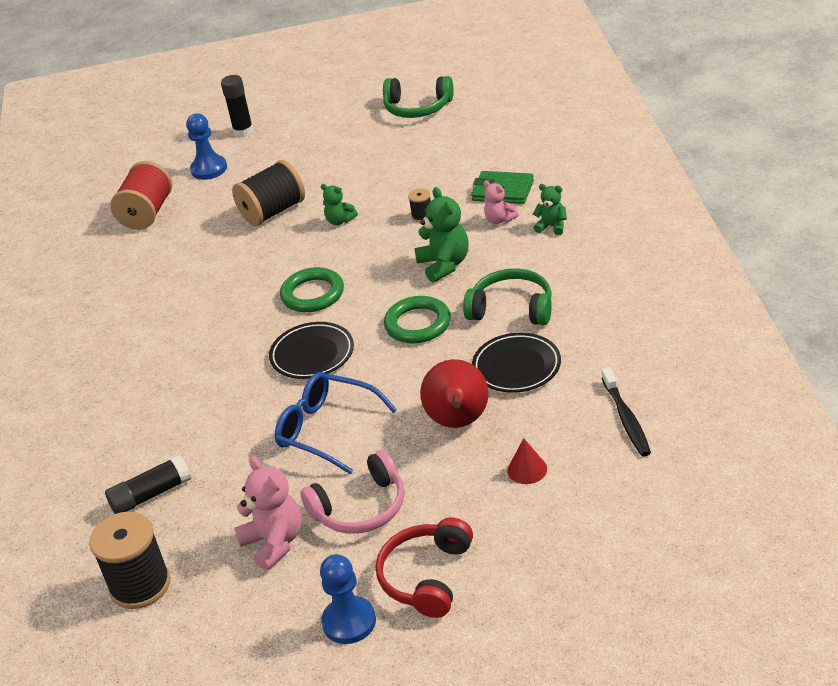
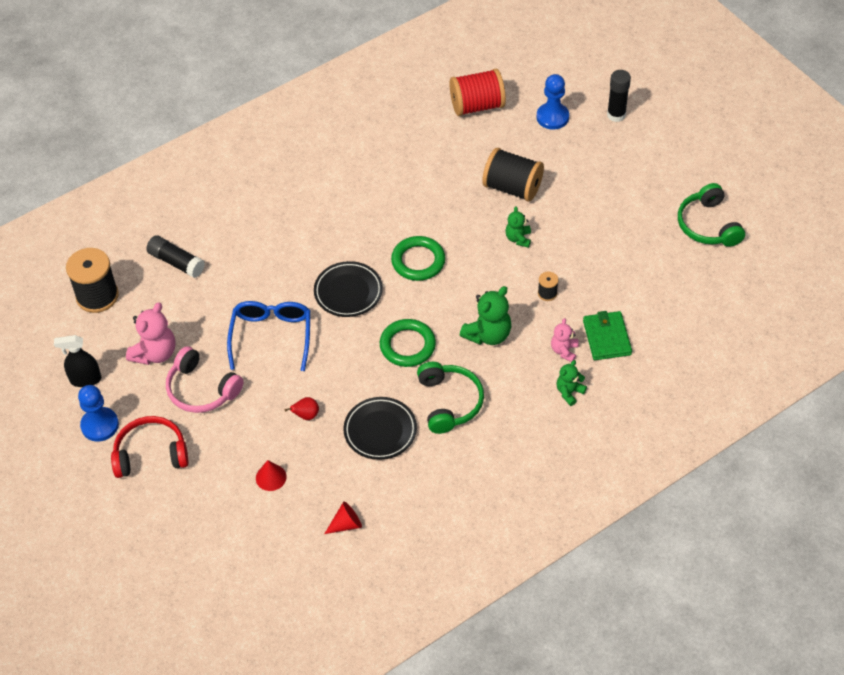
camera: 60 degrees right, 15 degrees up
red pear [420,359,489,428] -> red pear [285,397,319,420], size x0.43
green teddy bear [533,184,567,235] -> green teddy bear turned 135 degrees counterclockwise [557,360,587,406]
black toothbrush [602,367,651,457] -> red cone [325,501,362,534]
none -> black spray bottle [54,335,101,387]

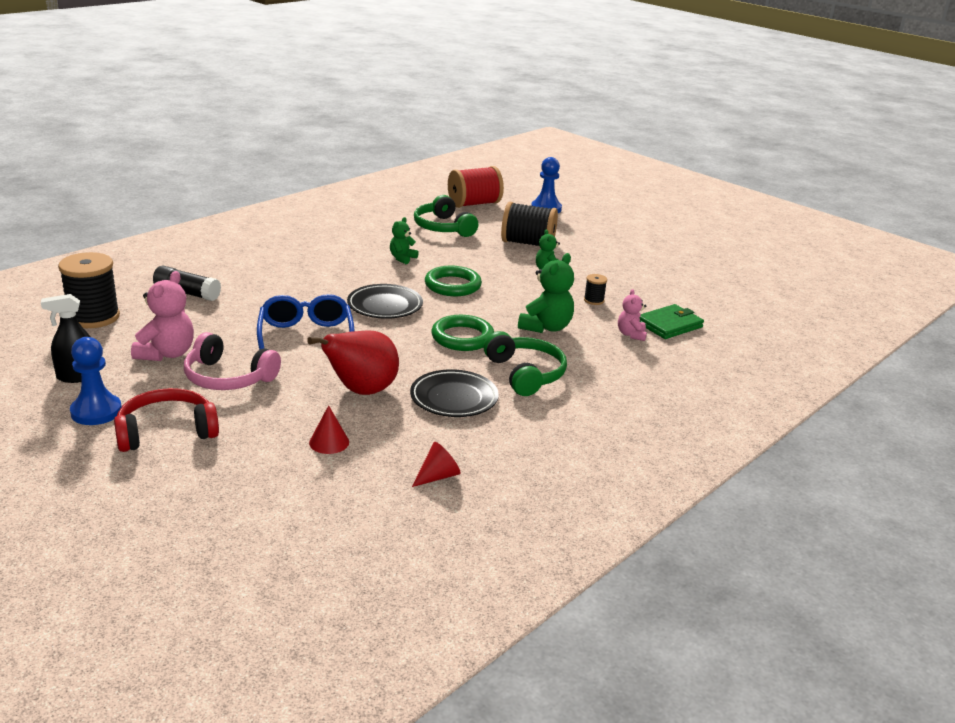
camera: 15 degrees left, 25 degrees down
red pear [285,397,319,420] -> red pear [307,331,399,395], size x2.33
green teddy bear [557,360,587,406] -> green teddy bear moved to [390,217,419,264]
green wallet [583,311,632,360] -> green wallet turned 75 degrees clockwise [640,304,704,339]
black glue stick [607,70,631,122] -> none
green headphones [678,183,745,247] -> green headphones moved to [414,195,478,237]

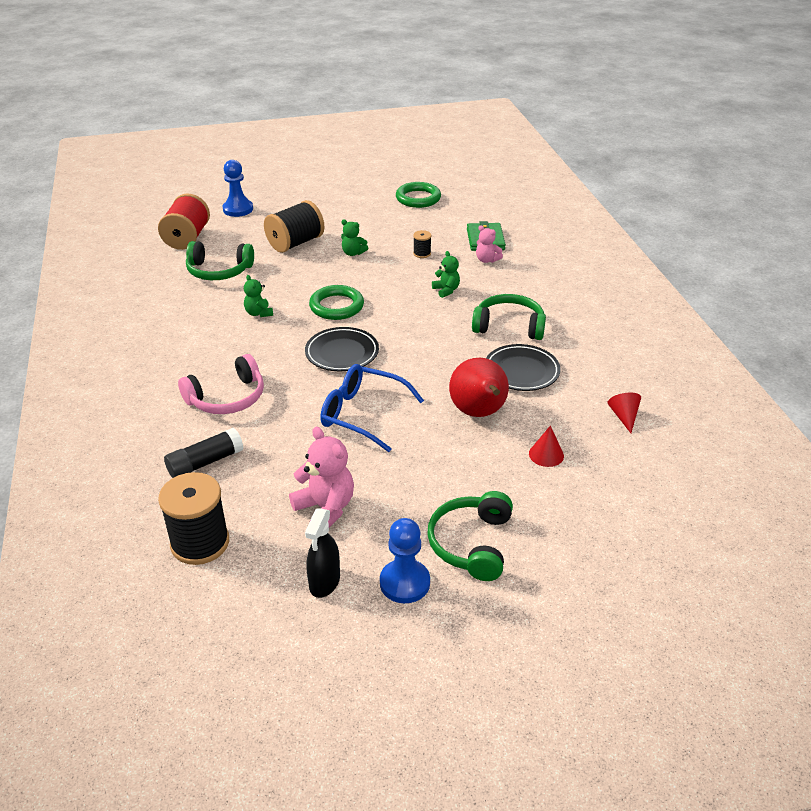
camera: 55 degrees left, 10 degrees up
red headphones [114,388,219,452] -> green headphones [427,491,513,581]
pink headphones [184,332,281,390] -> pink headphones moved to [178,354,264,414]
green ring [431,315,494,351] -> green ring moved to [396,182,441,208]
green teddy bear [518,253,574,333] -> green teddy bear [432,251,460,298], size x0.59

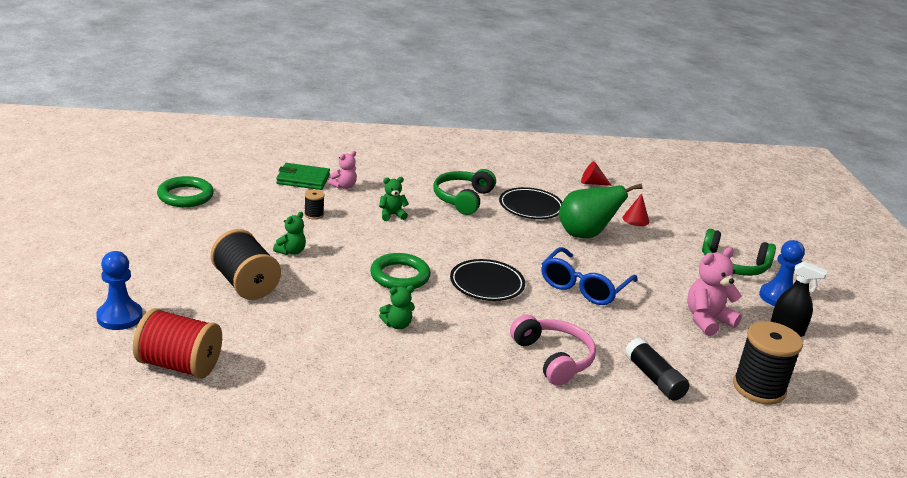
camera: 85 degrees left, 10 degrees down
green headphones [186,241,254,280] -> none
red pear [449,358,509,417] -> green pear [559,184,642,238]

